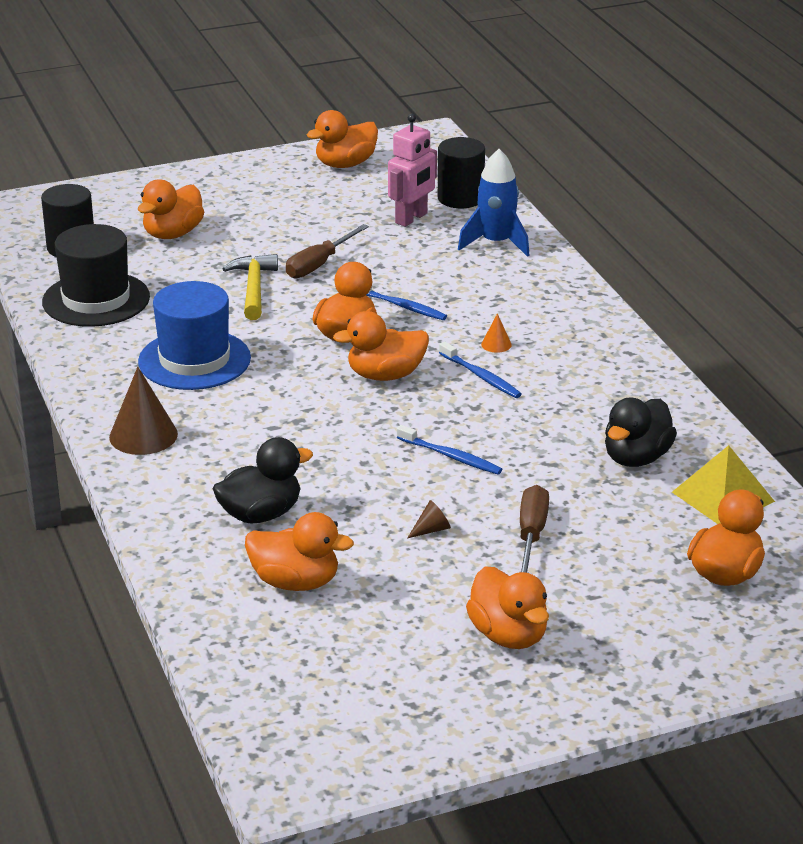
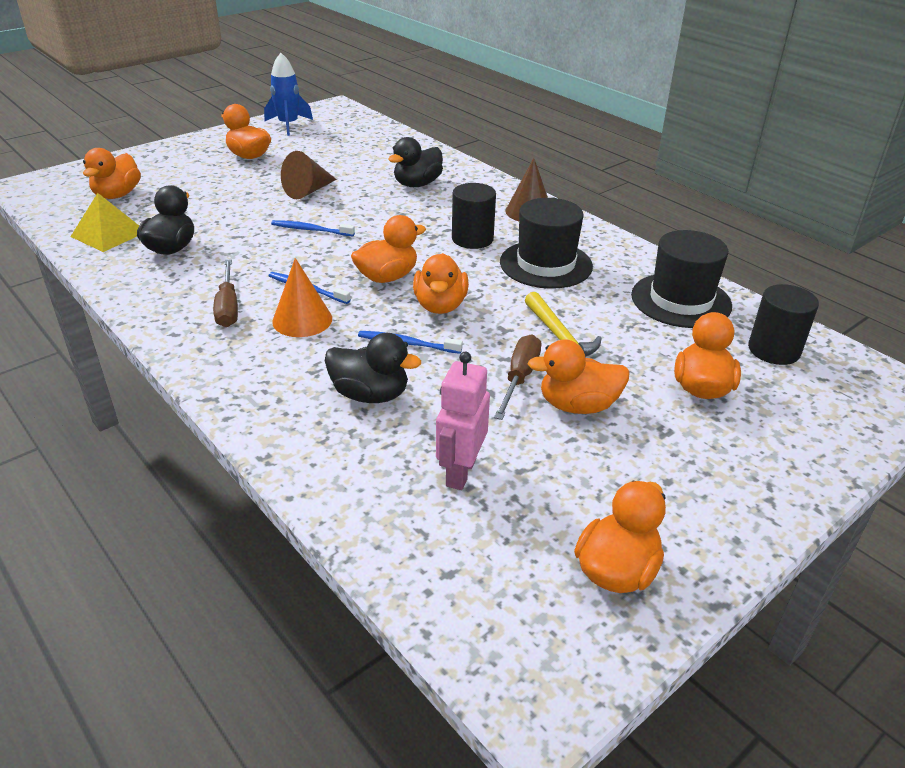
camera: 160 degrees right, 5 degrees up
blue hat [138,281,251,390] -> black hat [500,198,593,289]
orange duck [245,512,354,591] -> orange duck moved to [528,339,630,414]
brown cone [407,500,451,538] -> brown cone [281,151,337,199], size x2.10
black cylinder [438,137,485,208] -> black cylinder moved to [452,183,496,249]
blue rocket [458,149,530,257] -> blue rocket moved to [264,53,313,136]
orange cone [481,314,512,353] -> orange cone [272,258,332,337], size x2.10
brown screwdriver [520,485,549,573] -> brown screwdriver moved to [213,259,238,327]
none -> black duck [325,333,421,403]

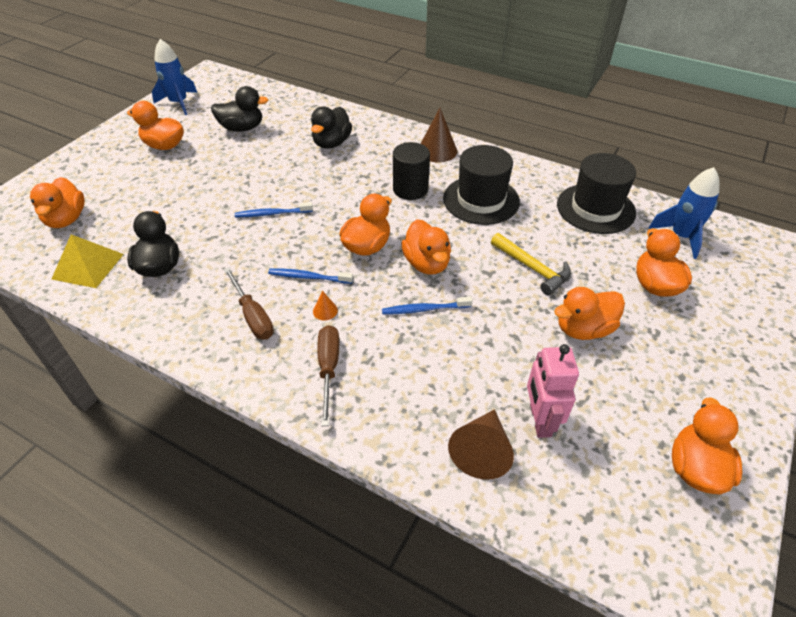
camera: 20 degrees left, 10 degrees up
orange cone [272,258,332,337] -> orange cone [313,291,338,320], size x0.48
brown cone [281,151,337,199] -> brown cone moved to [448,409,514,480]
black duck [325,333,421,403] -> black duck moved to [211,86,268,132]
brown screwdriver [494,334,541,420] -> brown screwdriver moved to [317,325,339,426]
black cylinder [748,284,819,365] -> blue rocket [648,167,720,259]

